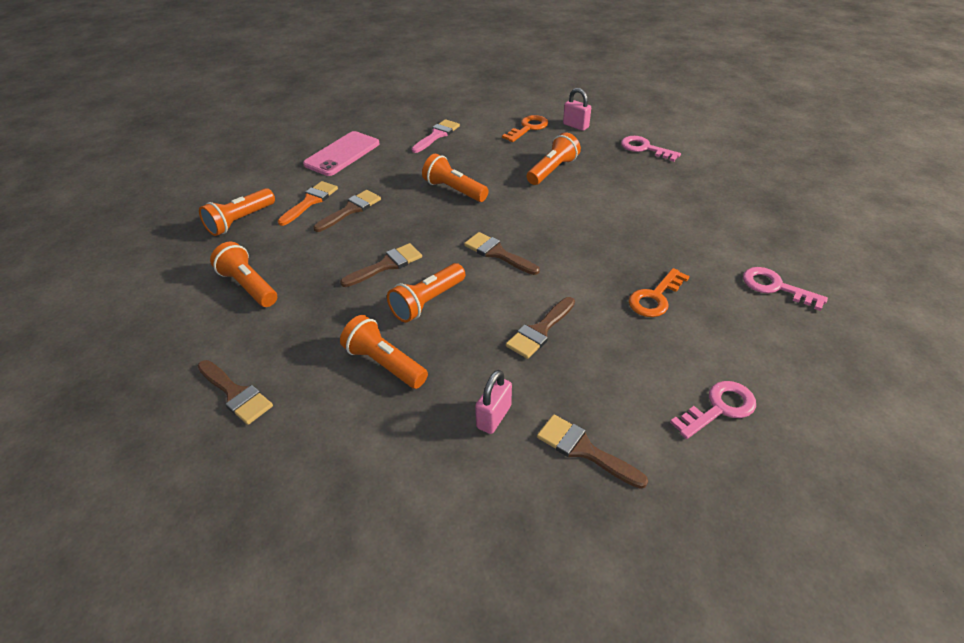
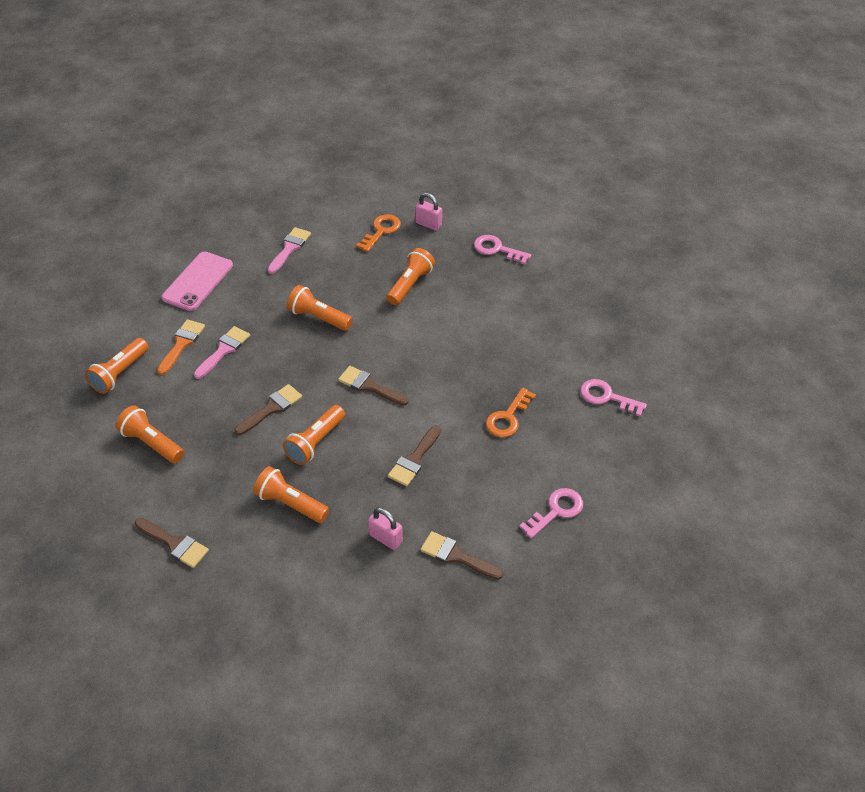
camera: 10 degrees left, 5 degrees up
brown brush [313,190,381,232] -> pink brush [194,326,250,379]
pink padlock [475,370,512,434] -> pink padlock turned 75 degrees counterclockwise [368,507,403,550]

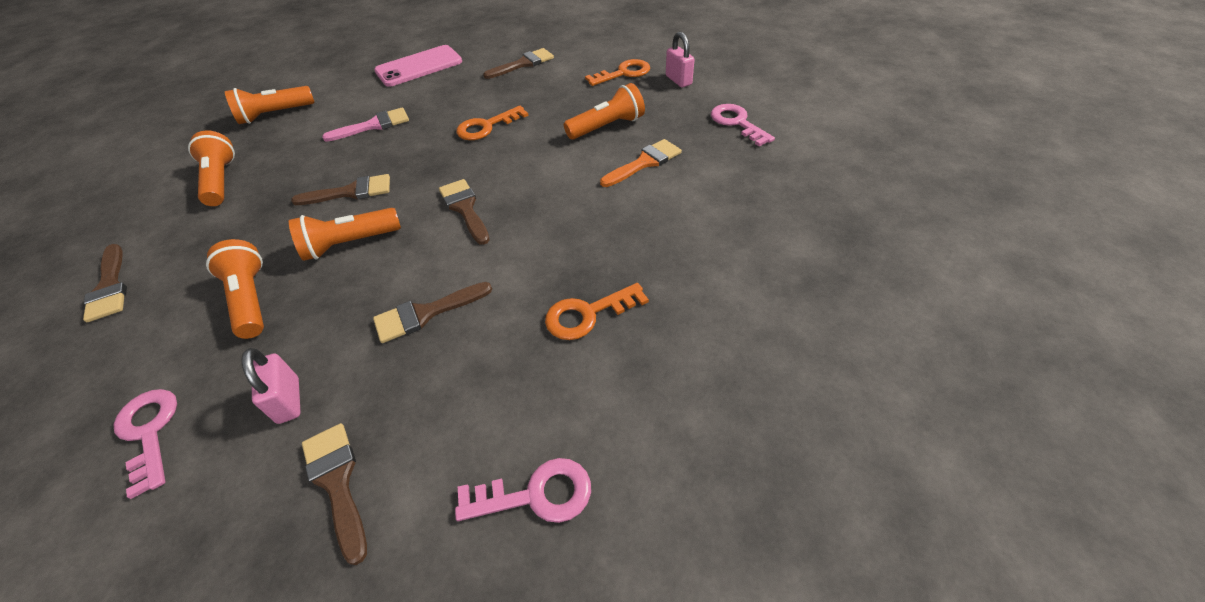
camera: 35 degrees right, 0 degrees up
orange brush [157,319,205,375] -> orange brush moved to [600,139,682,187]
pink brush [268,227,311,274] -> brown brush [483,48,554,79]
orange flashlight [287,285,353,331] -> orange key [456,105,529,140]
pink key [580,379,647,417] -> pink key moved to [113,389,177,499]

